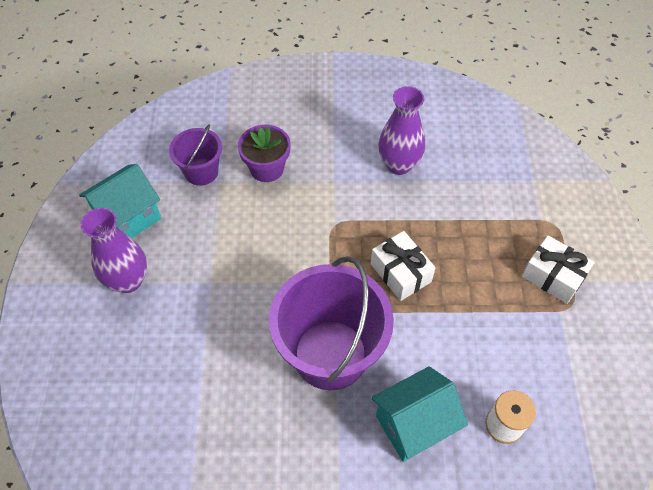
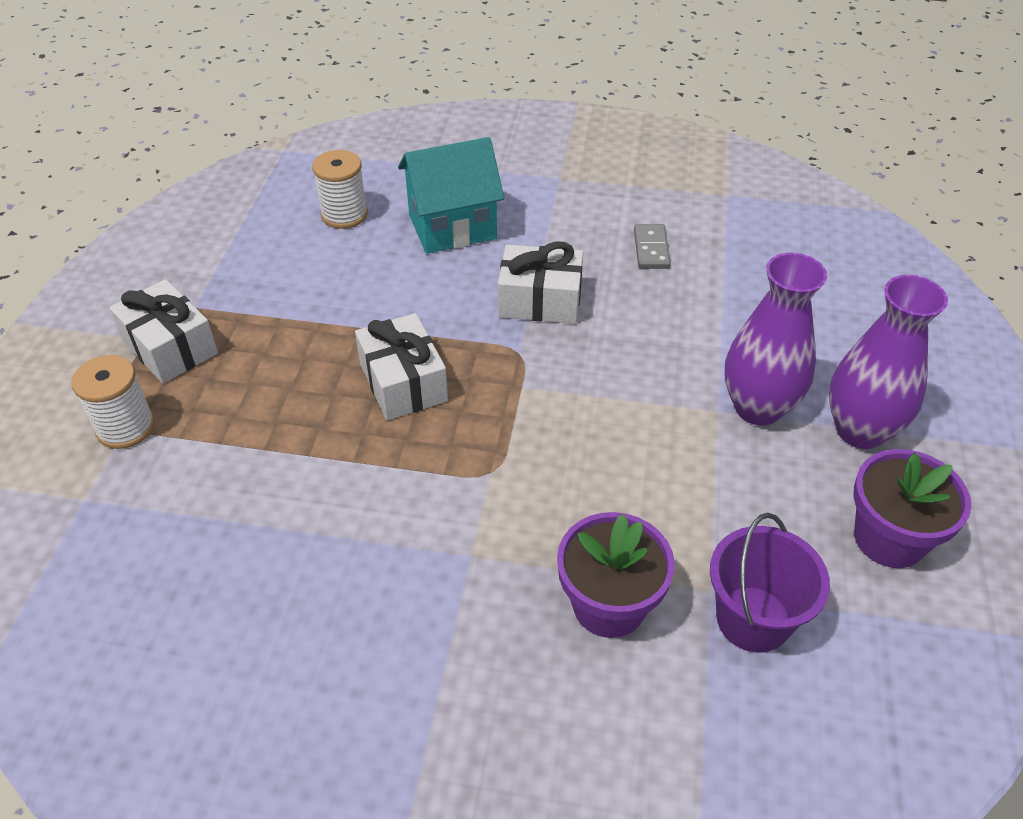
camera: 170 degrees left, 10 degrees down
turquoise house [79,164,161,238] -> purple flower pot [853,449,971,568]
purple bucket [269,256,394,390] -> white gift [498,241,583,324]
purple vase [378,86,425,175] -> purple vase moved to [725,253,827,426]
none -> white spool [71,355,155,449]
none -> grey domino [634,224,671,269]

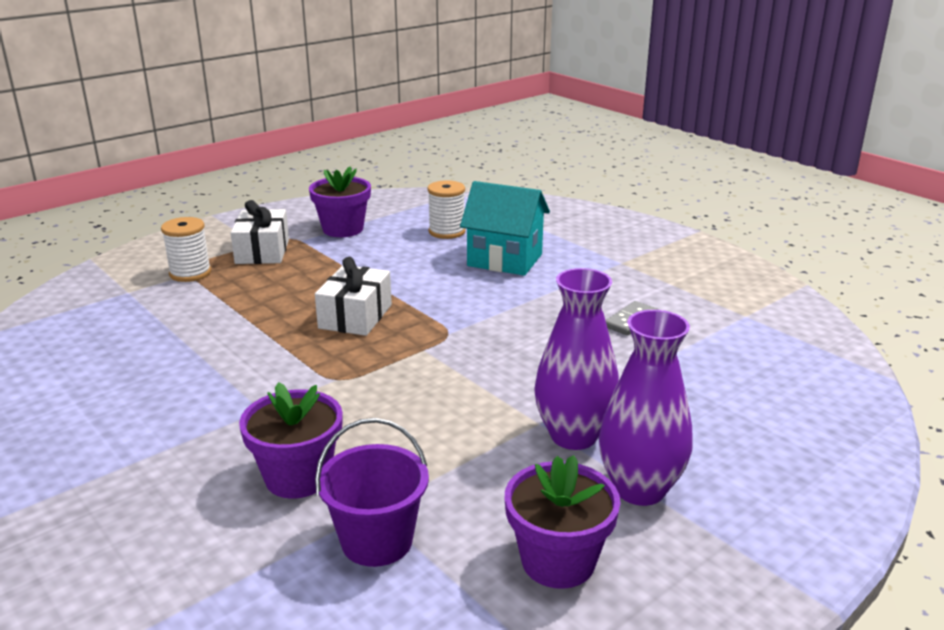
camera: 40 degrees right, 20 degrees down
white gift [498,241,583,324] -> none
none -> purple flower pot [309,166,371,237]

